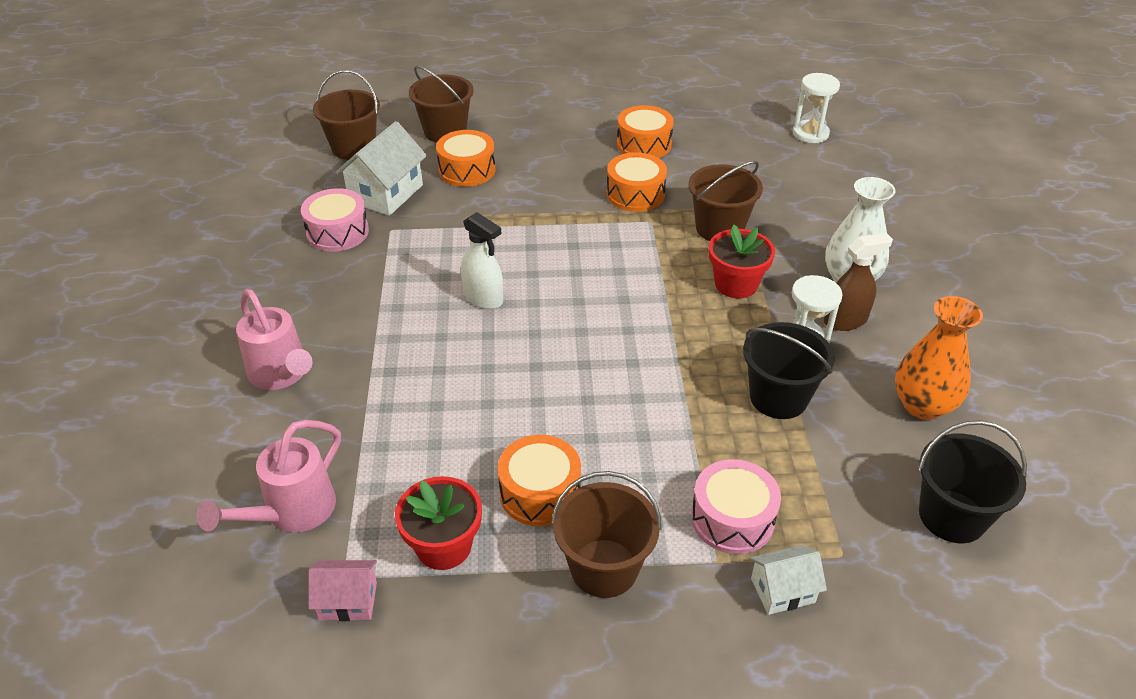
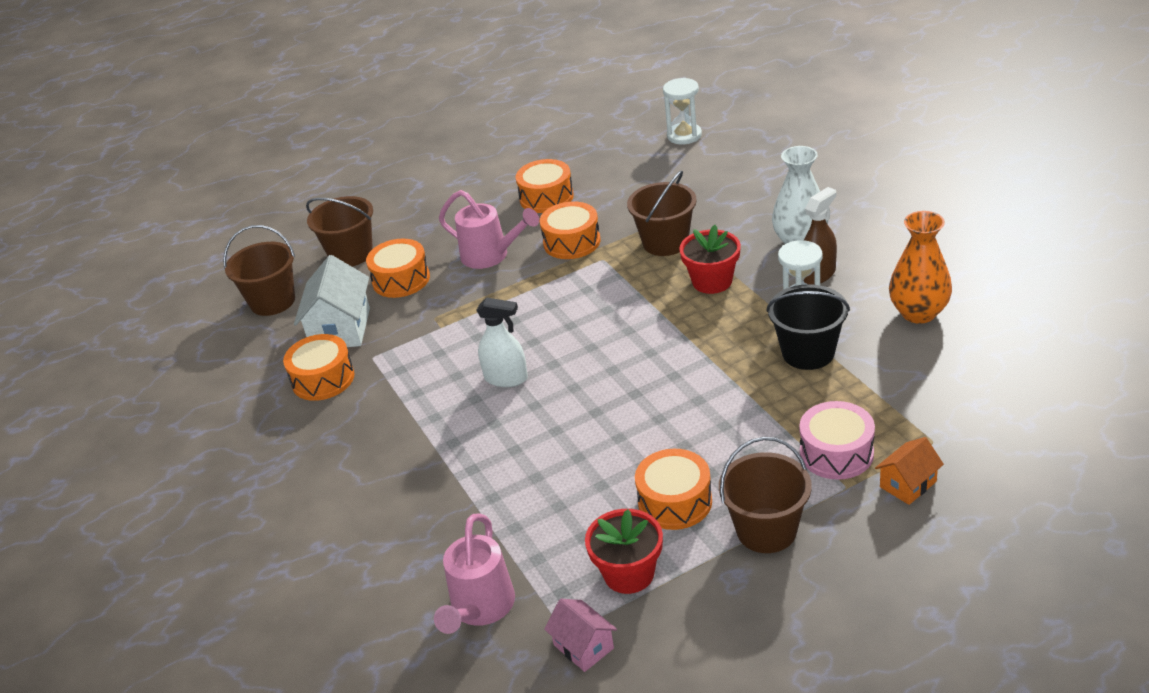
camera: 20 degrees left, 5 degrees down
pink watering can [236,289,312,390] -> pink watering can moved to [439,190,539,269]
pink drum [301,188,369,252] -> orange drum [283,334,355,401]
pink house [308,560,377,621] -> pink house turned 75 degrees clockwise [544,599,617,672]
white house [750,545,827,615] -> orange house [875,437,944,505]
black bucket [918,420,1027,543] -> none

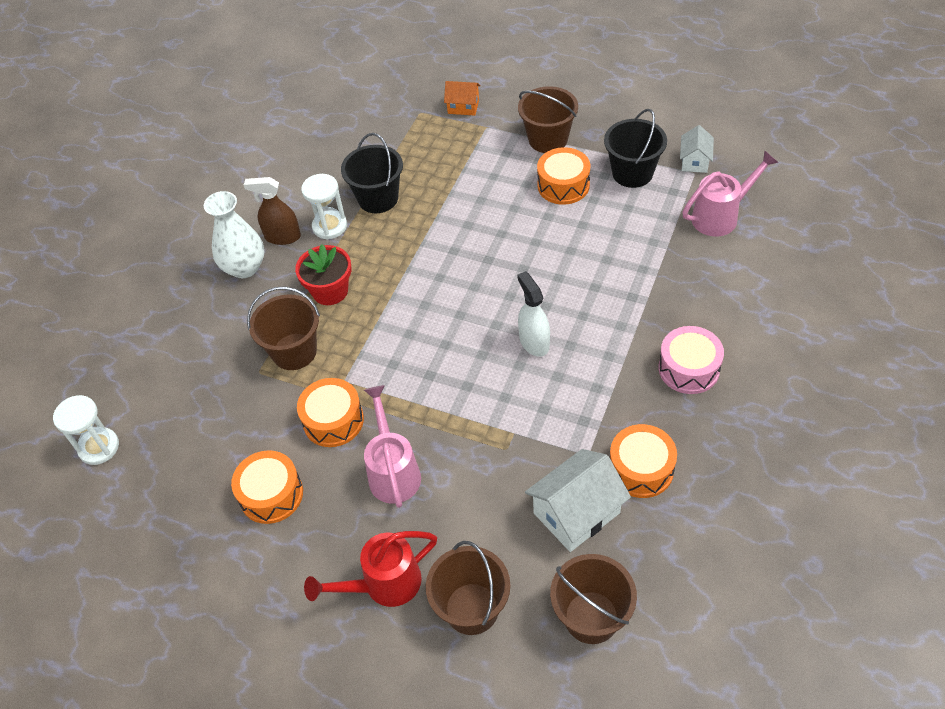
camera: 130 degrees left, 15 degrees up
orange drum [366,239,430,298] -> none
pink house [544,599,617,672] -> white house [680,125,714,173]
red flower pot [585,509,663,594] -> black bucket [604,109,667,188]
pink drum [799,401,875,480] -> pink drum moved to [658,326,724,394]
orange vase [889,211,952,324] -> none
none -> red watering can [304,531,437,607]

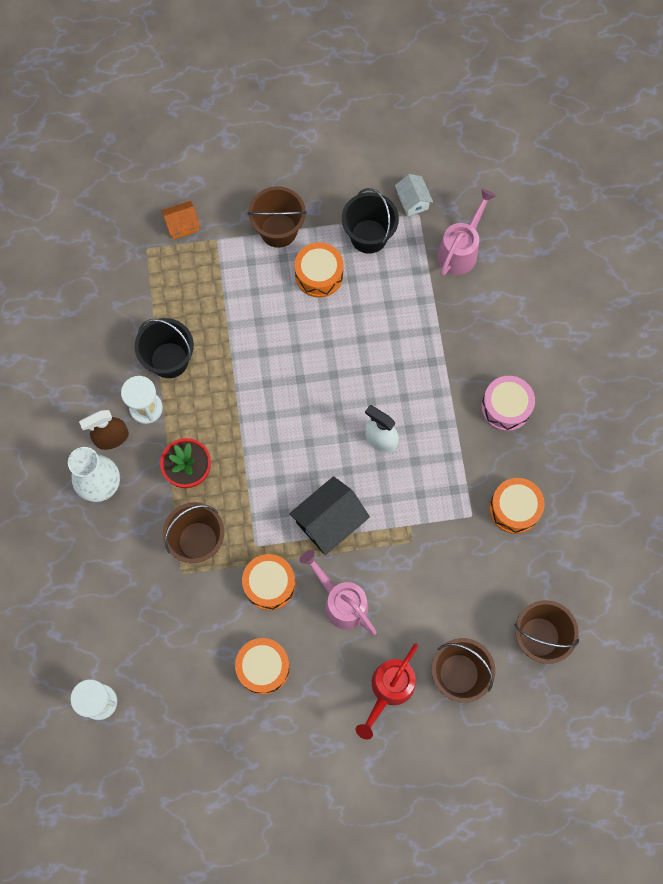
camera: 35 degrees left, 20 degrees up
white house [525,449,631,552] -> none
none -> black house [289,476,370,555]

